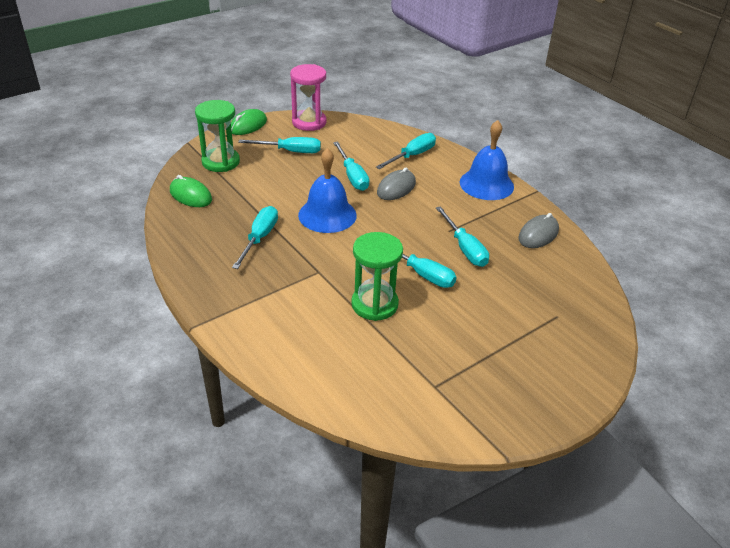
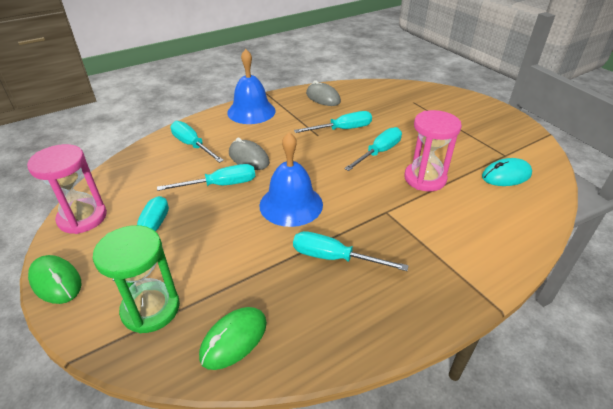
camera: 85 degrees left, 0 degrees up
green hourglass [351,232,403,321] -> pink hourglass [404,110,462,192]
none -> turquoise mouse [482,158,532,186]

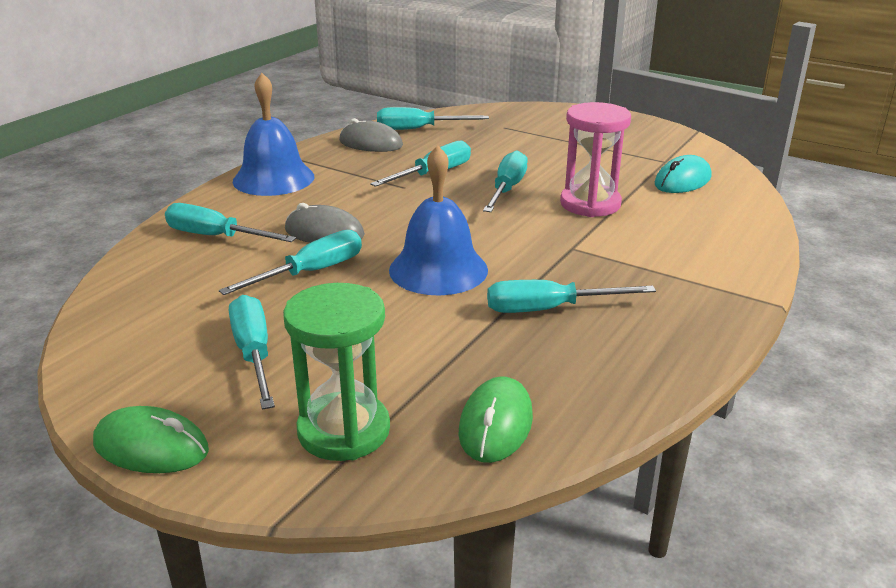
camera: 25 degrees left, 10 degrees down
pink hourglass [27,144,107,234] -> none
none -> turquoise screwdriver [377,107,489,130]

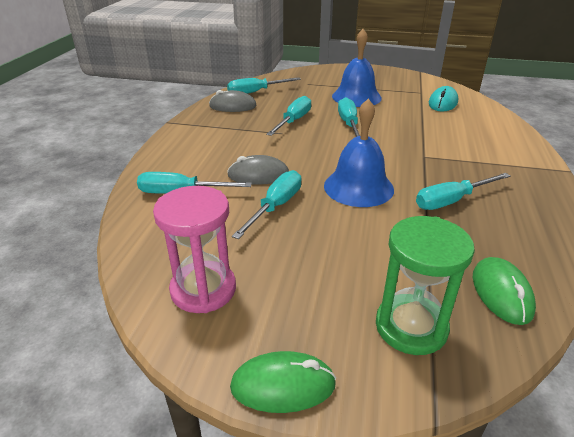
camera: 20 degrees left, 5 degrees up
turquoise screwdriver [229,295,275,410] -> none
blue bell [233,73,314,196] -> blue bell moved to [332,29,382,107]
pink hourglass [560,102,631,217] -> pink hourglass moved to [153,186,236,313]

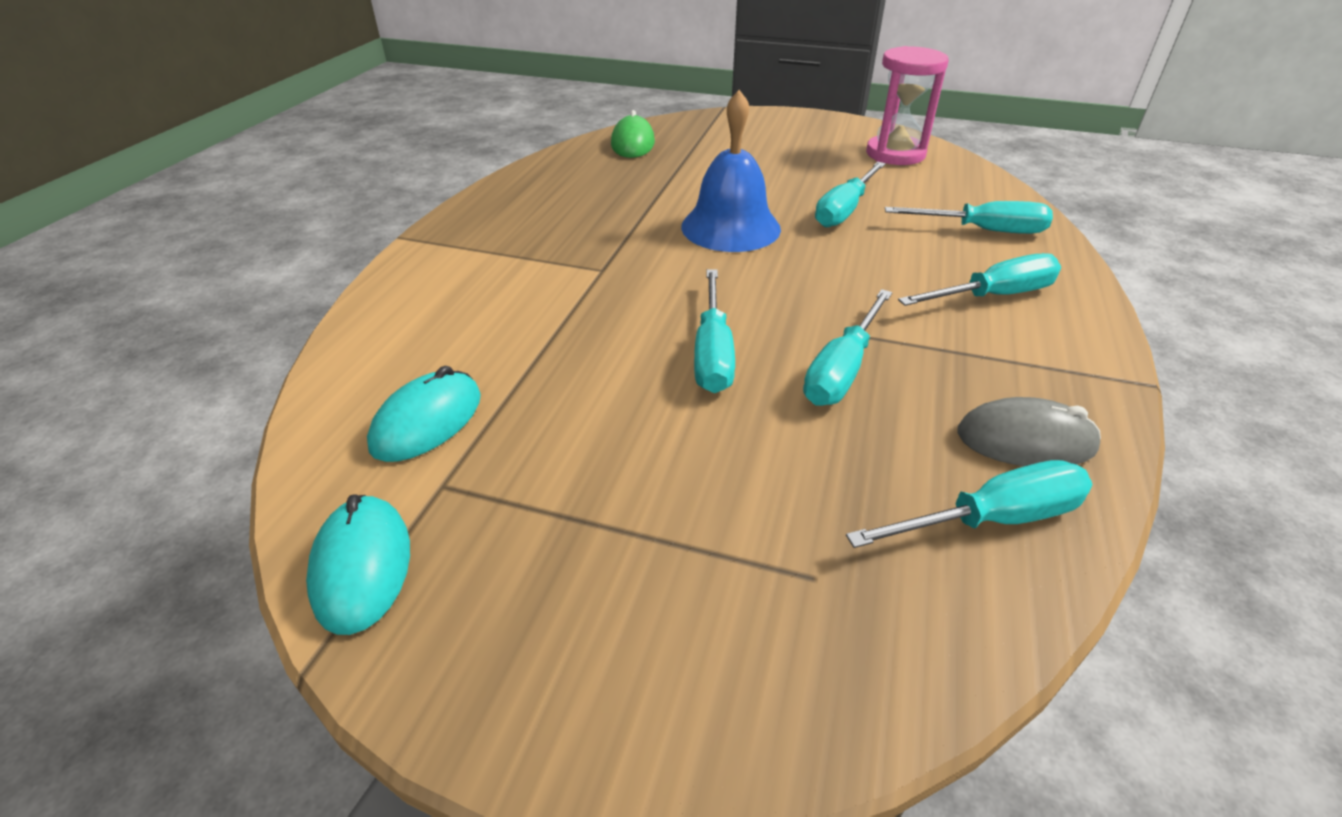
camera: 175 degrees left, 5 degrees up
grey mouse [227,155,289,185] -> none
green mouse [230,351,336,413] -> none
blue bell [332,29,382,107] -> none
green hourglass [376,216,475,355] -> none
turquoise screwdriver [416,173,510,210] -> turquoise screwdriver moved to [898,253,1061,306]
none -> turquoise mouse [306,494,410,635]

